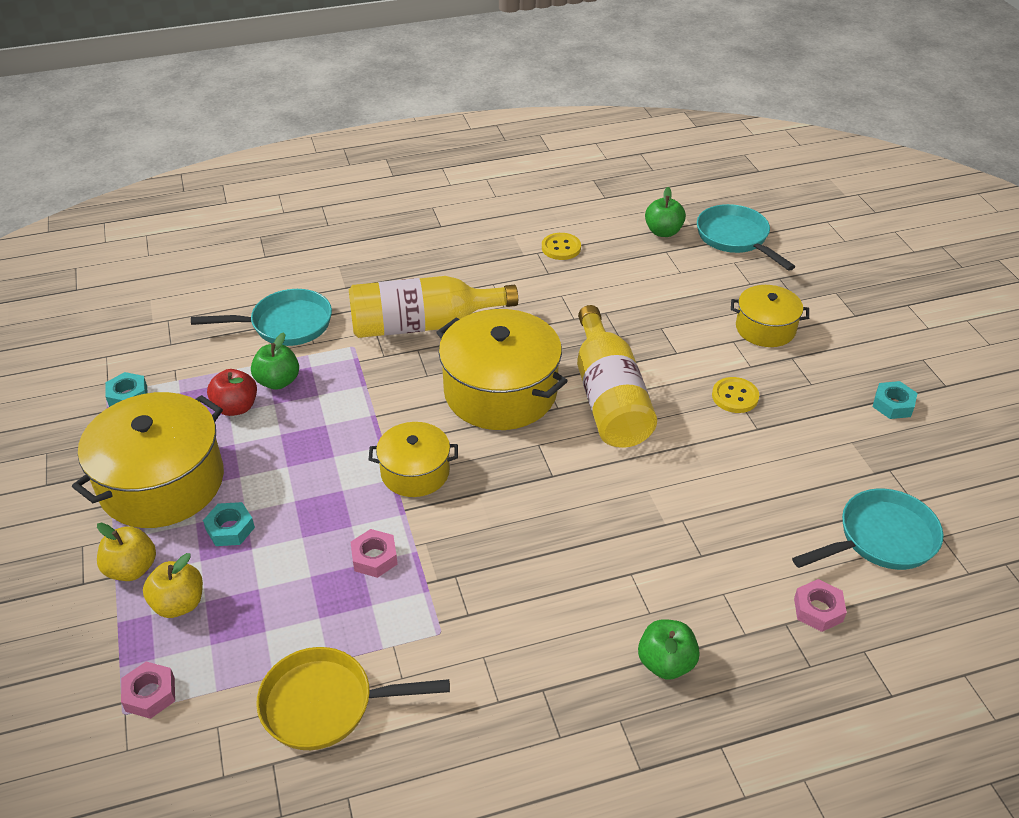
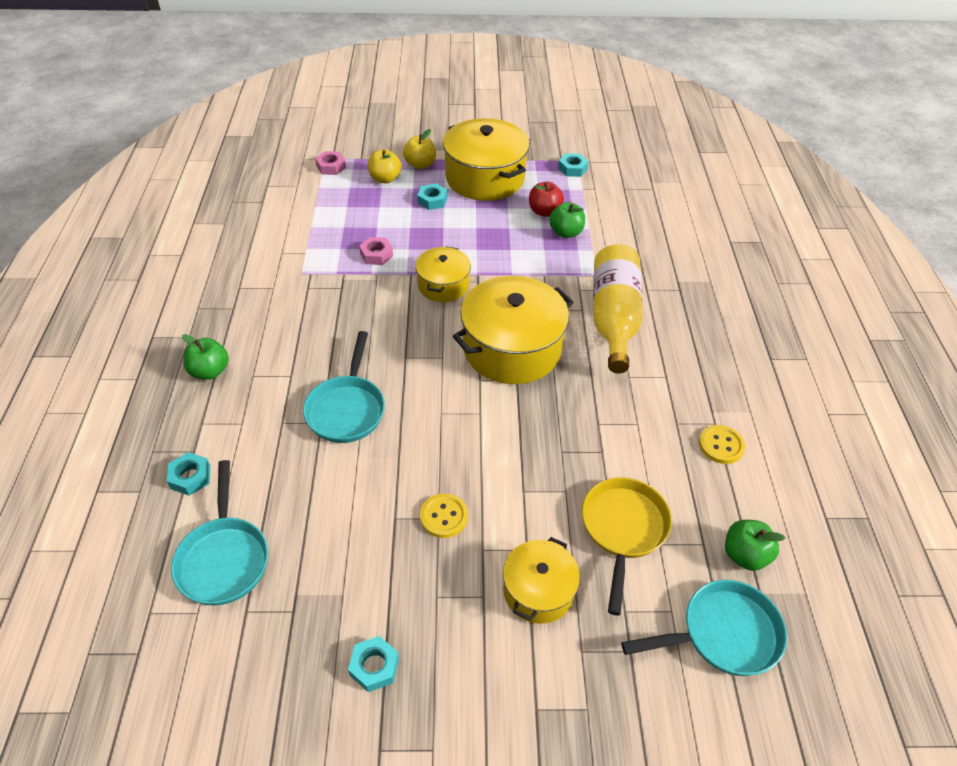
camera: 105 degrees right, 5 degrees up
turquoise pan [191,289,332,346] -> turquoise pan moved to [303,331,385,443]
yellow pan [256,647,450,750] -> yellow pan moved to [582,477,672,616]
yellow bottle [577,305,657,448] -> none
pink nut [794,579,847,632] -> turquoise nut [167,452,210,496]

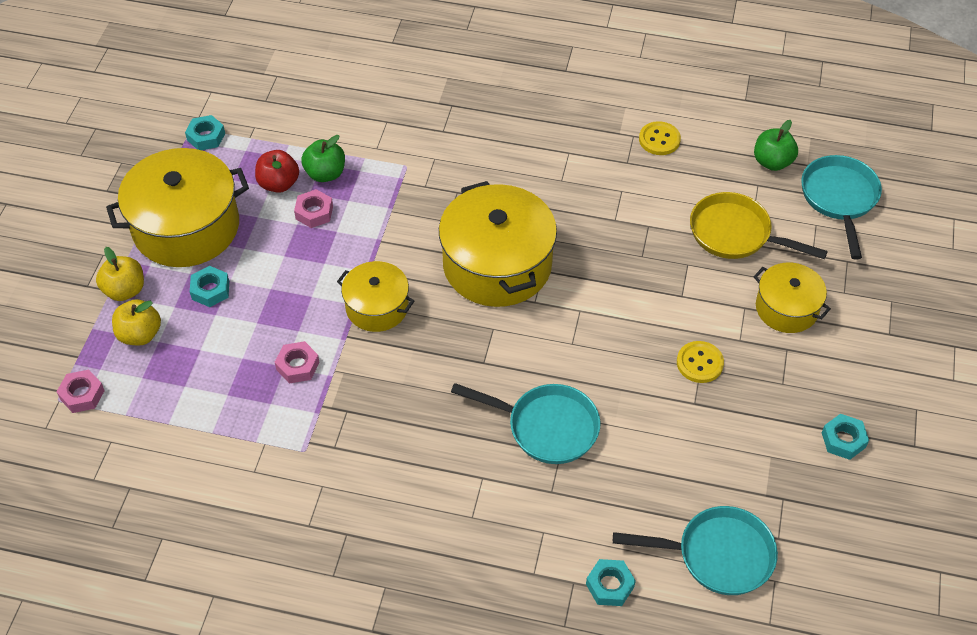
camera: 75 degrees left, 5 degrees up
green apple [182,334,229,380] -> none
yellow bottle [593,244,643,374] -> none
none -> pink nut [294,189,333,228]

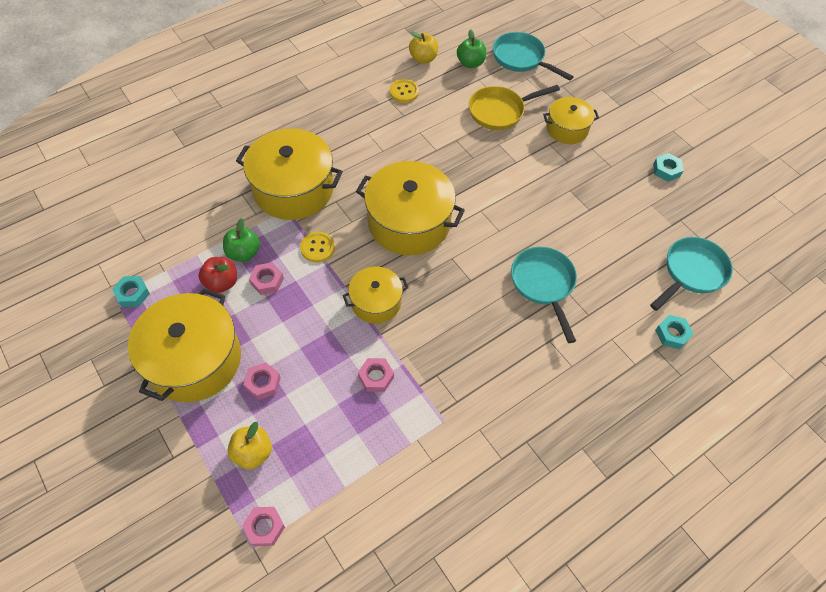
camera: 50 degrees left, 5 degrees up
yellow apple [96,247,144,301] -> yellow apple moved to [409,31,438,64]
turquoise nut [190,266,229,307] -> pink nut [244,362,281,400]
turquoise pan [451,383,600,464] -> turquoise pan turned 75 degrees counterclockwise [511,247,577,343]
yellow button [677,341,724,383] -> yellow button moved to [300,232,335,262]
none -> yellow pot [236,128,343,220]

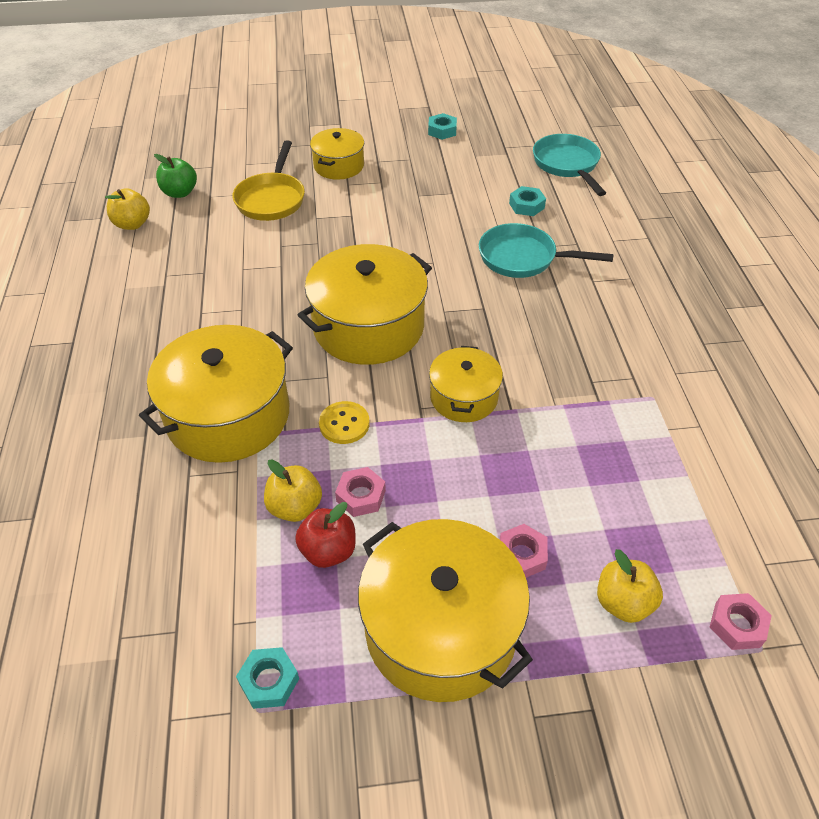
camera: 60 degrees left, 10 degrees down
green apple [223,218,260,262] -> yellow apple [264,459,322,522]
pink nut [358,358,394,392] -> none
yellow button [390,79,419,103] -> none
turquoise pan [493,32,574,81] -> none
turquoise nut [655,315,694,349] -> turquoise nut moved to [509,186,546,216]

